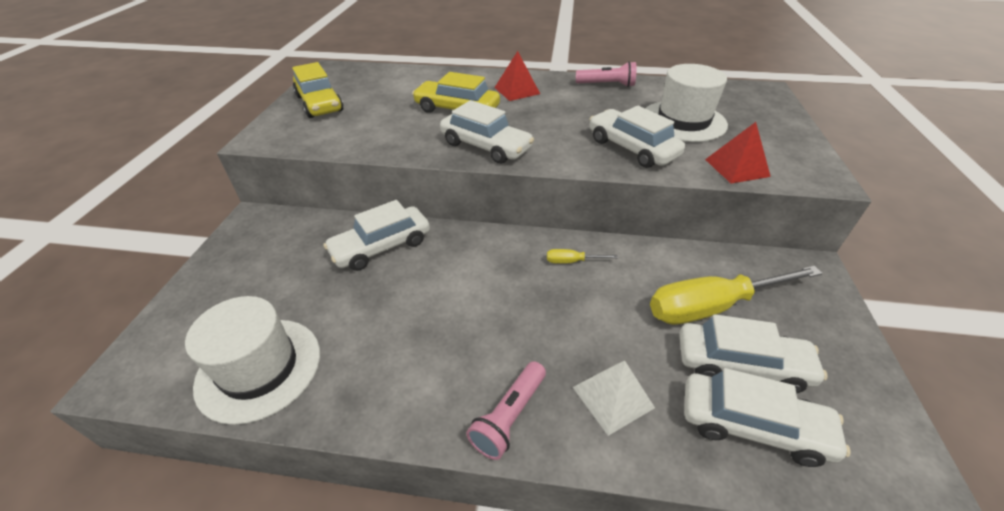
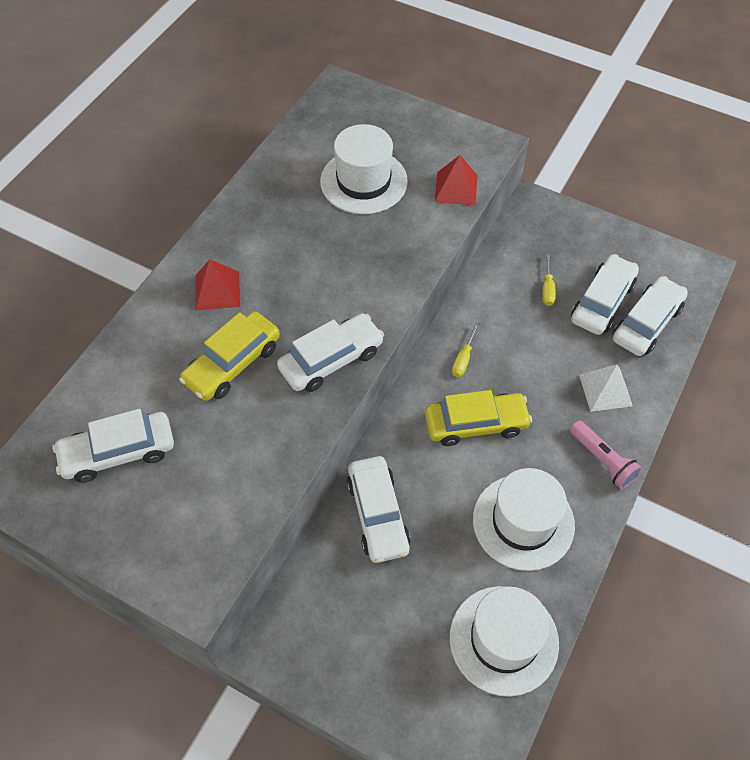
camera: 70 degrees left, 15 degrees up
yellow car [292,62,344,118] -> yellow car moved to [425,390,532,446]
pink flashlight [576,61,636,87] -> none
white car [589,106,685,168] -> white car moved to [52,409,174,483]
yellow screwdriver [650,266,823,325] -> yellow screwdriver [542,253,556,306], size x0.42
none -> white hat [473,468,575,571]

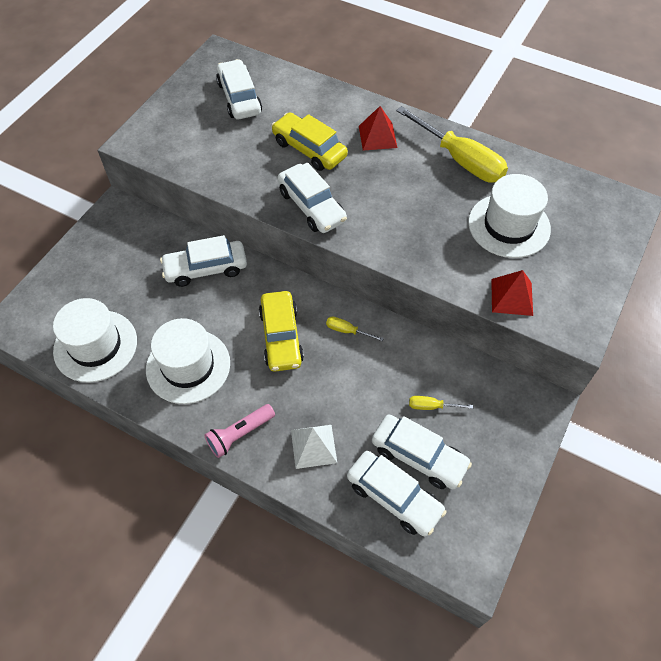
camera: 90 degrees right, 0 degrees up
none -> yellow screwdriver [396,106,508,183]

